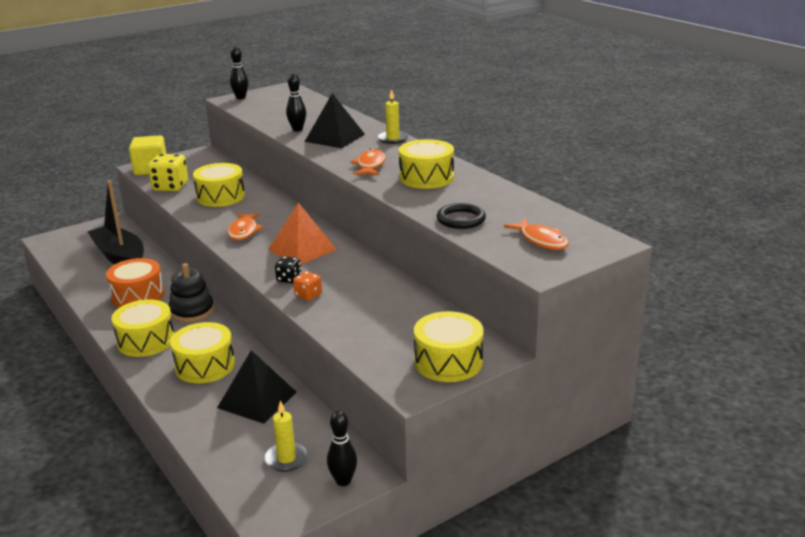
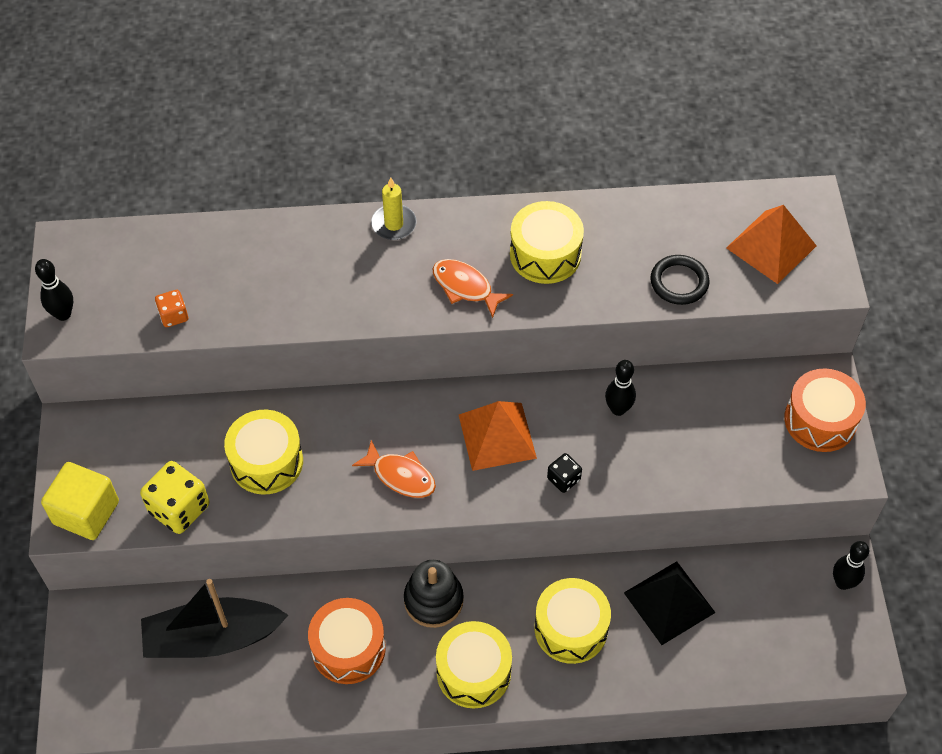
camera: 60 degrees left, 30 degrees up
yellow candle [264,400,309,472] -> none
black bowling pin [286,74,306,131] -> black bowling pin moved to [605,360,636,416]
orange dice [293,271,322,301] -> orange dice moved to [155,290,188,327]
black pyramid [305,93,365,148] -> none
yellow drum [414,311,484,382] -> orange drum [784,368,866,452]
orange fish [504,218,569,250] -> orange pyramid [726,205,817,284]

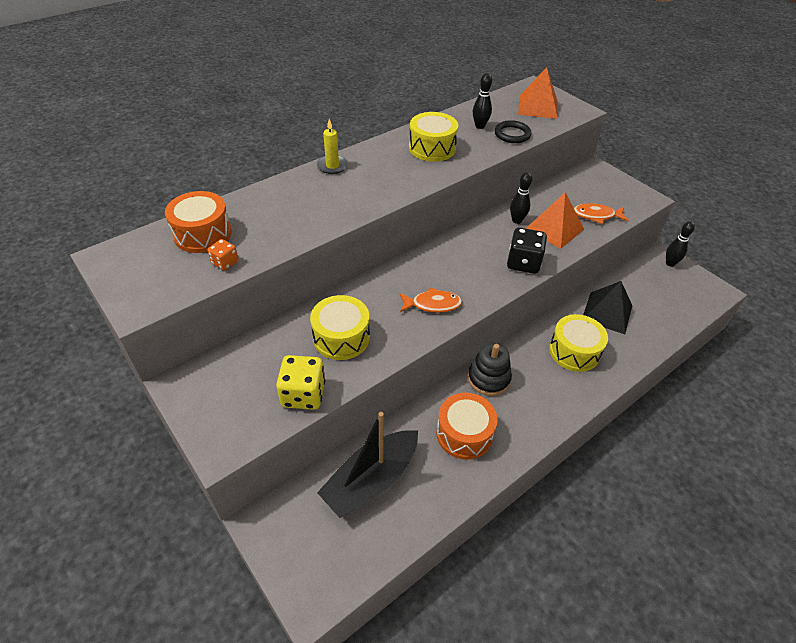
camera: 35 degrees left, 10 degrees down
black bowling pin [35,259,73,321] -> black bowling pin moved to [473,73,492,129]
yellow cube [41,462,119,540] -> none
orange fish [433,259,513,318] -> orange fish moved to [574,203,629,224]
yellow drum [436,621,512,708] -> none
orange pyramid [459,401,537,471] -> orange pyramid moved to [525,192,584,249]
black dice [547,453,582,493] -> black dice [507,228,547,274], size x1.82
orange drum [784,368,866,452] -> orange drum moved to [165,191,232,253]

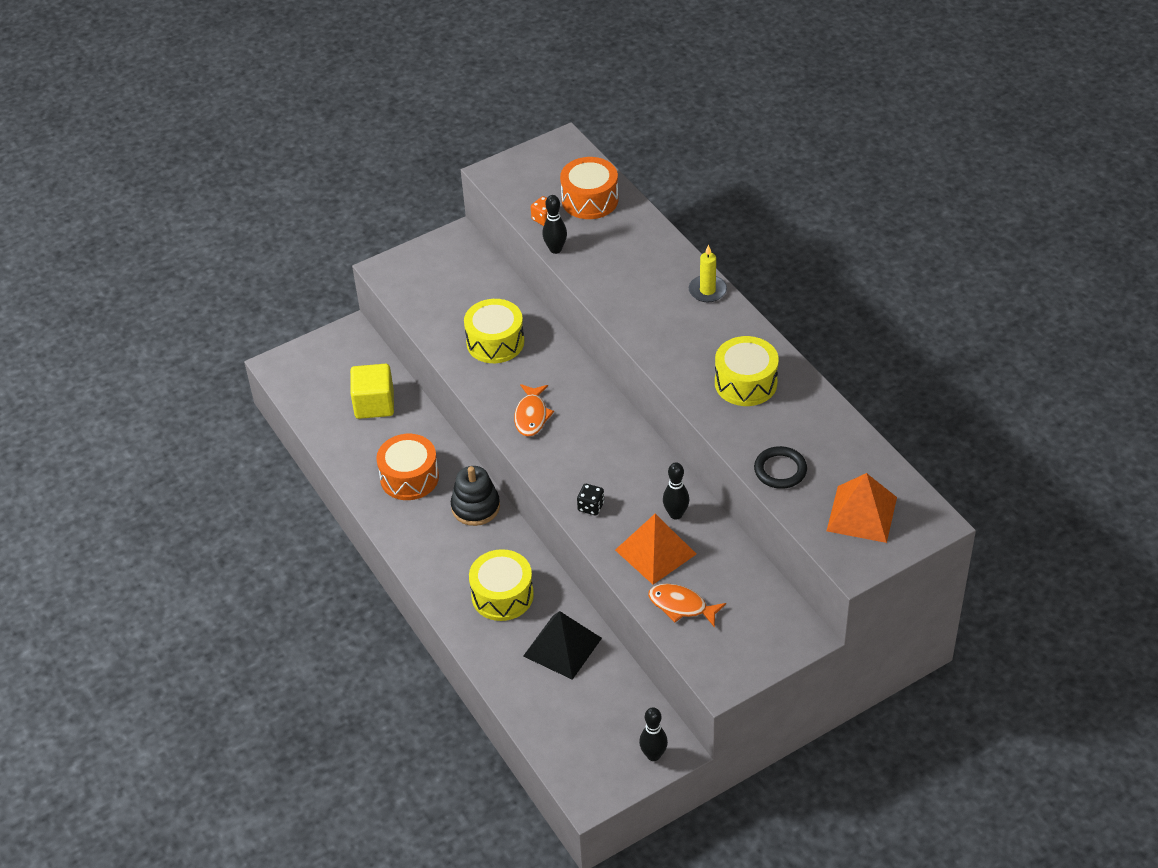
camera: 100 degrees right, 0 degrees up
yellow dice [276,355,325,410] -> none
black boat [317,412,418,518] -> yellow cube [350,364,394,419]
black bowling pin [473,73,492,129] -> black bowling pin moved to [542,195,567,254]
black dice [507,228,547,274] -> black dice [577,484,604,516], size x0.55
orange fish [574,203,629,224] -> orange fish turned 75 degrees counterclockwise [648,584,726,628]

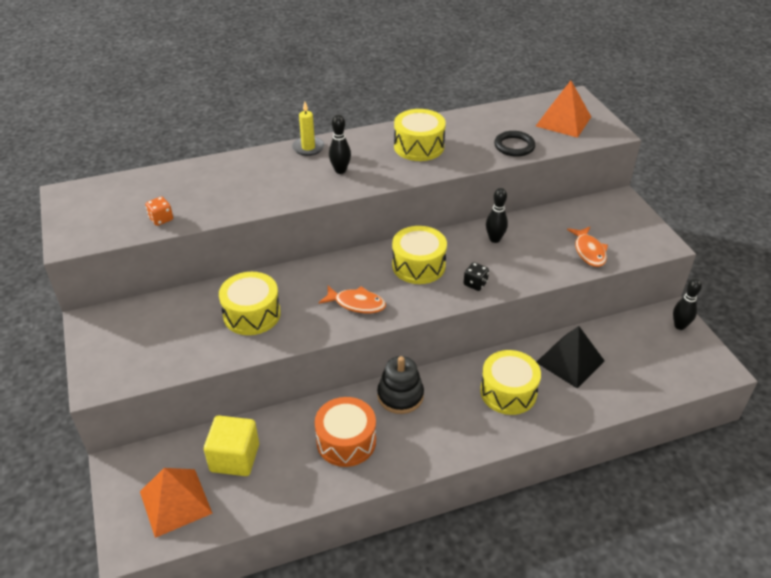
camera: 80 degrees left, 5 degrees down
black bowling pin [542,195,567,254] -> black bowling pin moved to [329,115,351,174]
orange drum [560,157,618,219] -> none
orange pyramid [615,514,696,585] -> orange pyramid moved to [140,468,213,538]
orange fish [648,584,726,628] -> orange fish turned 45 degrees counterclockwise [567,226,608,267]
none -> yellow drum [392,226,447,284]

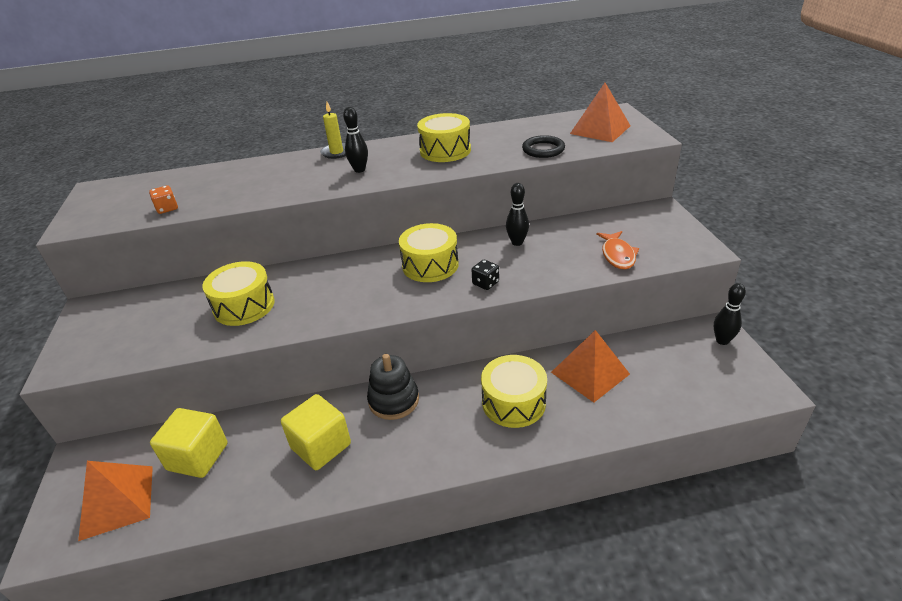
camera: 10 degrees right, 5 degrees down
orange drum [315,397,376,467] -> yellow cube [281,394,351,470]
orange fish [319,286,386,313] -> none
black pyramid [537,326,605,389] -> orange pyramid [551,330,630,403]

